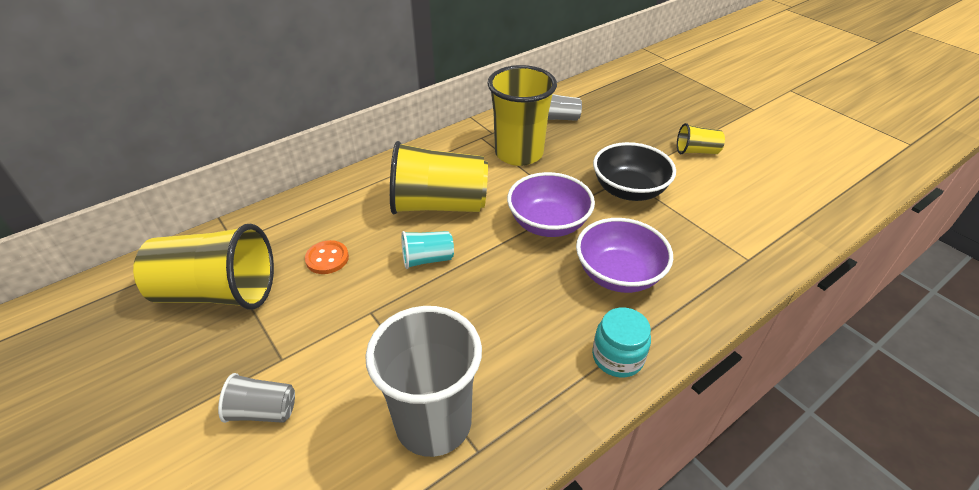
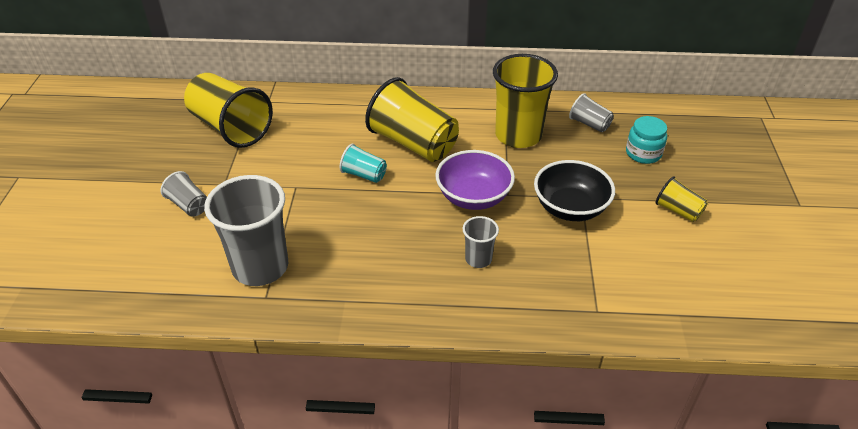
camera: 40 degrees right, 0 degrees up
orange button [305,240,349,274] -> none
purple bowl [576,218,673,293] -> grey cup [463,216,499,268]
turquoise jar [592,308,651,377] -> turquoise jar moved to [626,116,667,164]

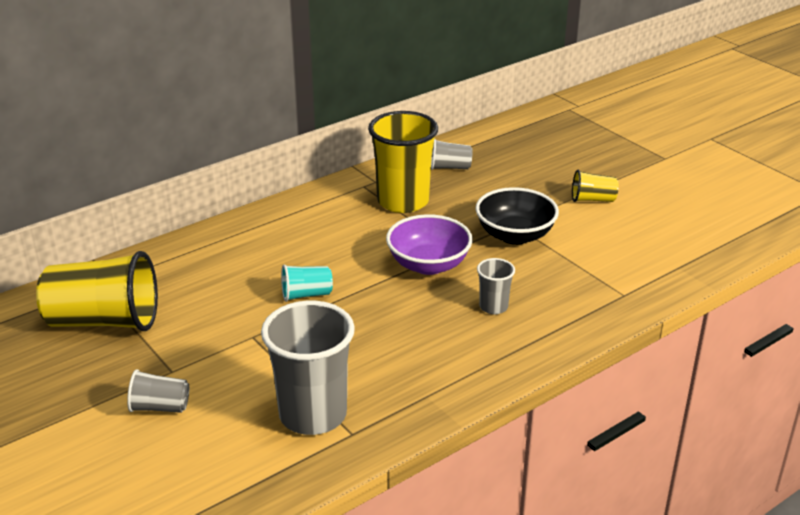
camera: 40 degrees left, 10 degrees down
yellow cup [365,77,459,162] -> none
turquoise jar [626,116,667,164] -> none

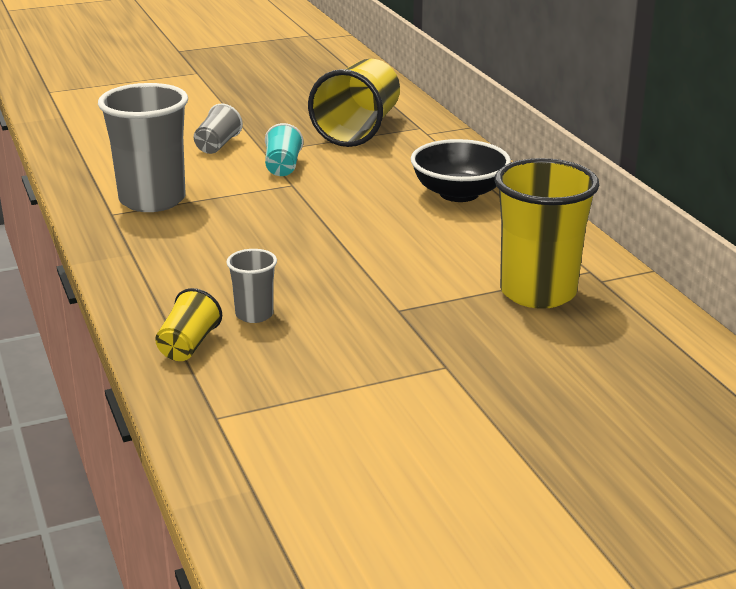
camera: 105 degrees right, 5 degrees down
turquoise cup [281,264,333,302] -> turquoise cup moved to [265,123,304,176]
purple bowl [386,214,473,275] -> none
grey cup [431,139,473,170] -> none
black bowl [475,187,559,245] -> black bowl moved to [411,139,511,202]
yellow cup [572,170,619,202] -> yellow cup moved to [155,288,222,361]

